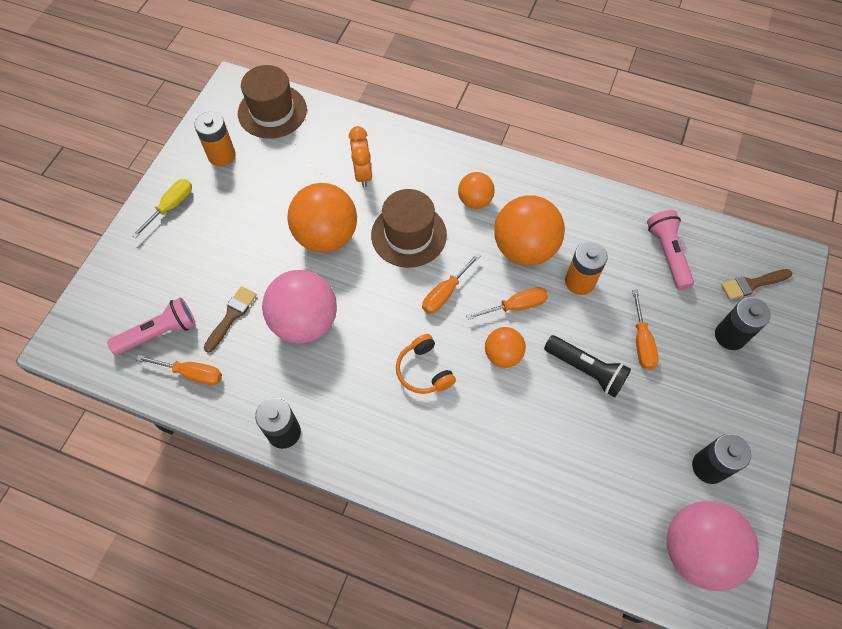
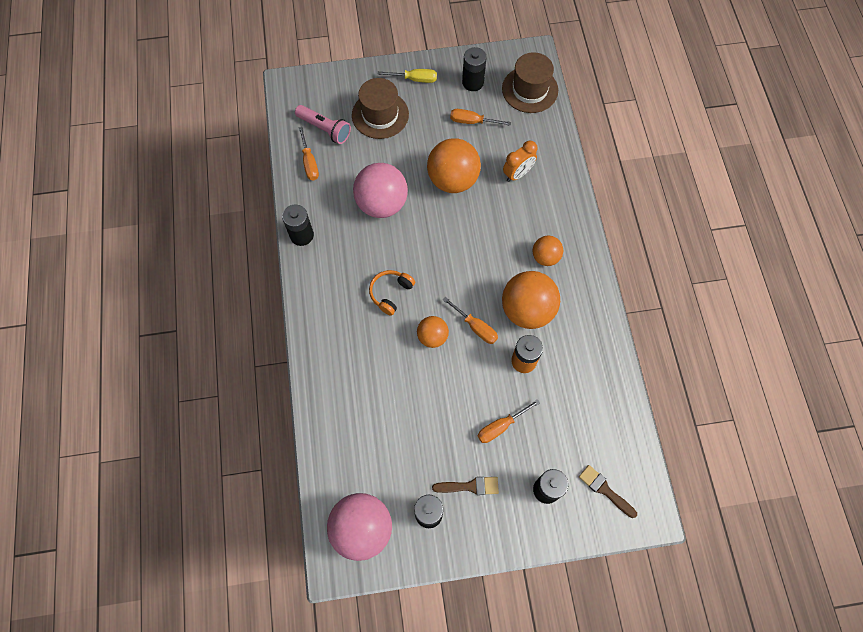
camera: 60 degrees right, 5 degrees up
orange battery [194,112,236,167] -> black battery [462,47,487,91]
brown brush [204,286,257,353] -> brown brush moved to [432,477,499,495]
brown hat [371,189,447,268] -> brown hat moved to [352,78,409,139]
orange screwdriver [422,253,481,314] -> orange screwdriver moved to [450,109,511,126]
black flashlight [544,335,631,398] -> none
pink flashlight [647,210,694,290] -> none

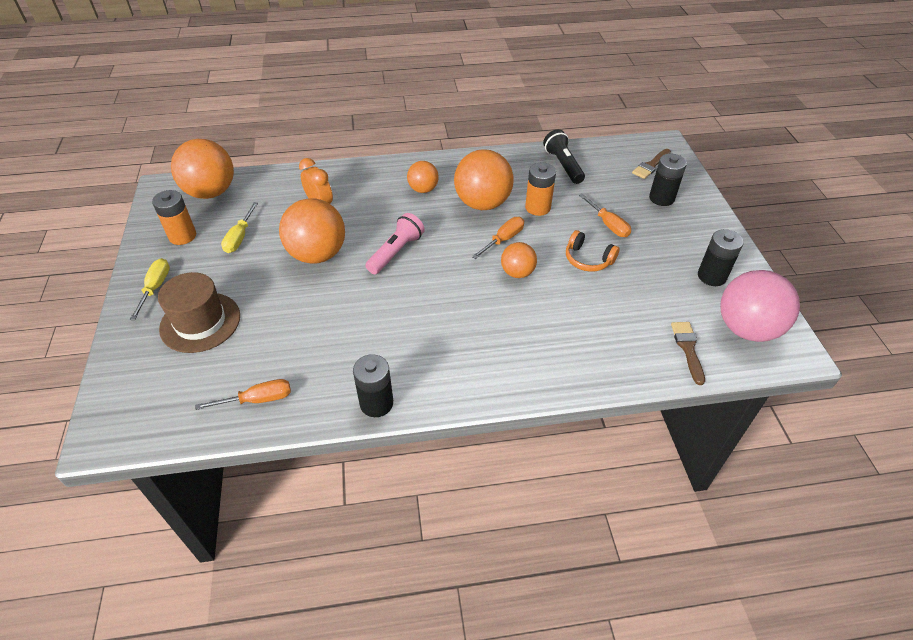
camera: 90 degrees left, 20 degrees down
pink flashlight [295,105,351,144] -> pink flashlight moved to [365,213,425,274]
pink ball [353,163,408,218] -> none
orange headphones [369,270,415,316] -> orange headphones moved to [566,230,619,272]
brown brush [432,477,499,495] -> brown brush moved to [671,322,705,385]
orange screwdriver [450,109,511,126] -> yellow screwdriver [221,202,258,253]
black battery [462,47,487,91] -> orange battery [152,190,196,245]
brown hat [502,52,558,113] -> orange ball [171,139,234,199]
none -> black flashlight [543,129,585,184]

